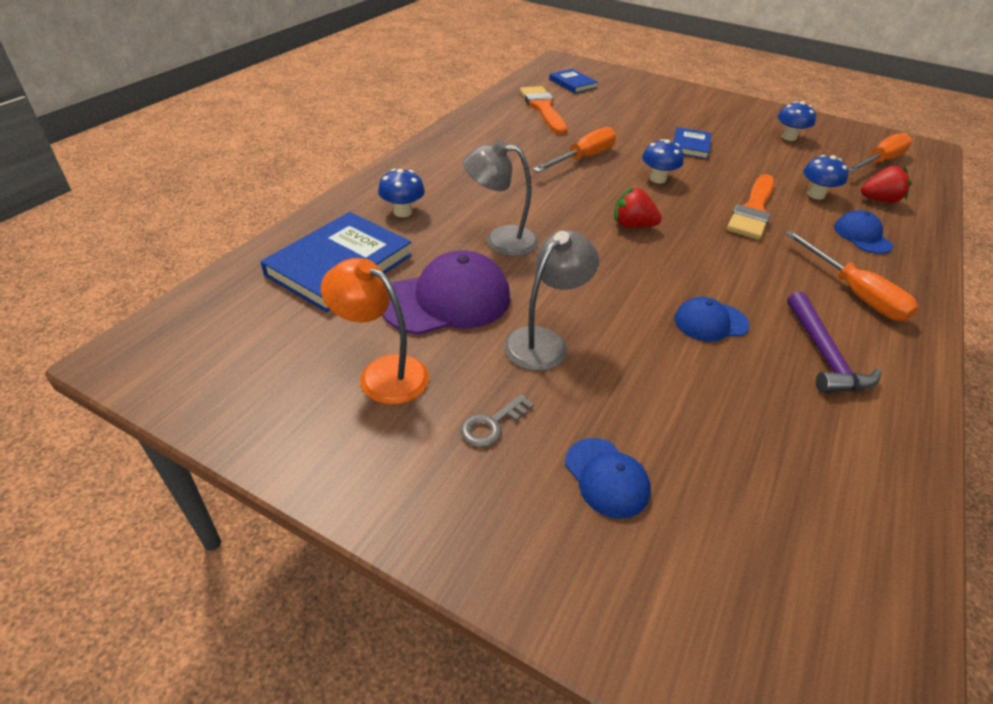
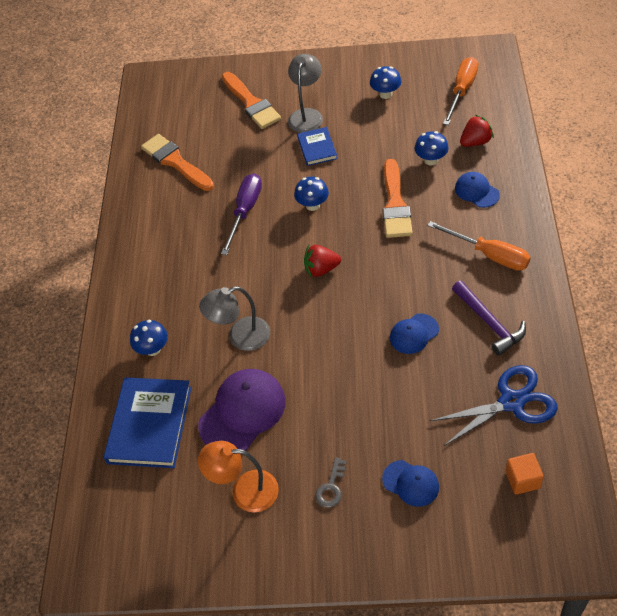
camera: 20 degrees left, 10 degrees up
grey lamp [504,230,599,371] -> grey lamp moved to [288,54,323,133]
orange screwdriver [533,127,616,172] -> purple screwdriver [221,173,262,255]
blue book [549,69,598,93] -> none
none -> orange brush [222,72,281,129]
none -> blue scissors [430,365,558,446]
none -> orange cube [506,453,544,495]

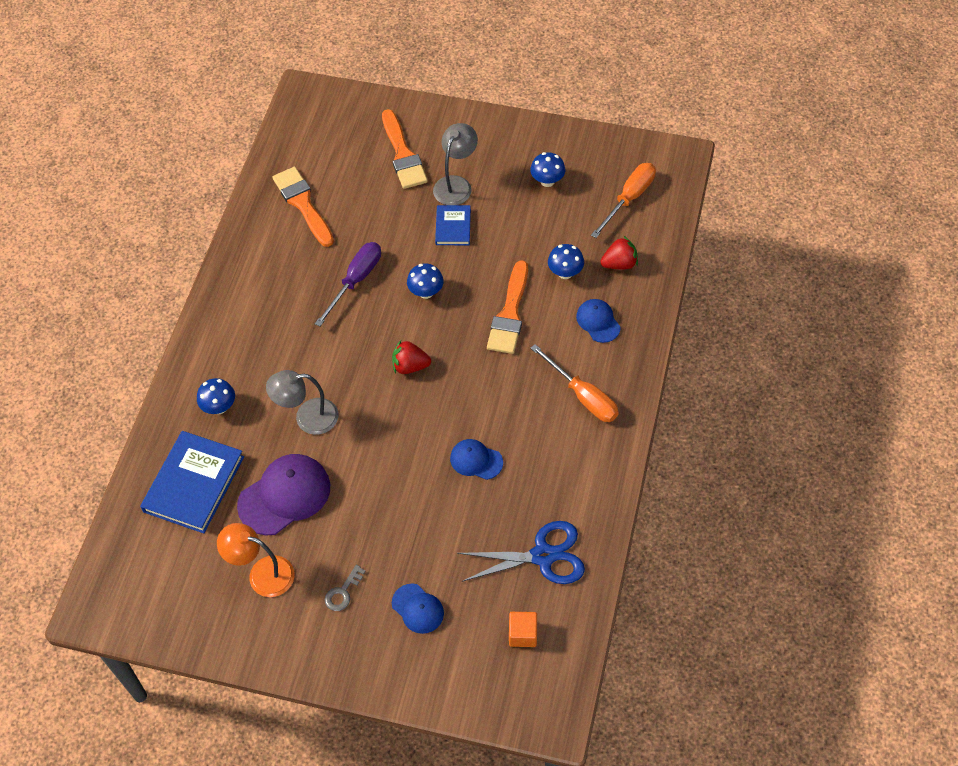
camera: 10 degrees right, 5 degrees up
blue cap [390,314,439,354] -> blue cap turned 45 degrees clockwise [450,439,503,480]
purple hammer [452,281,526,356] -> none

